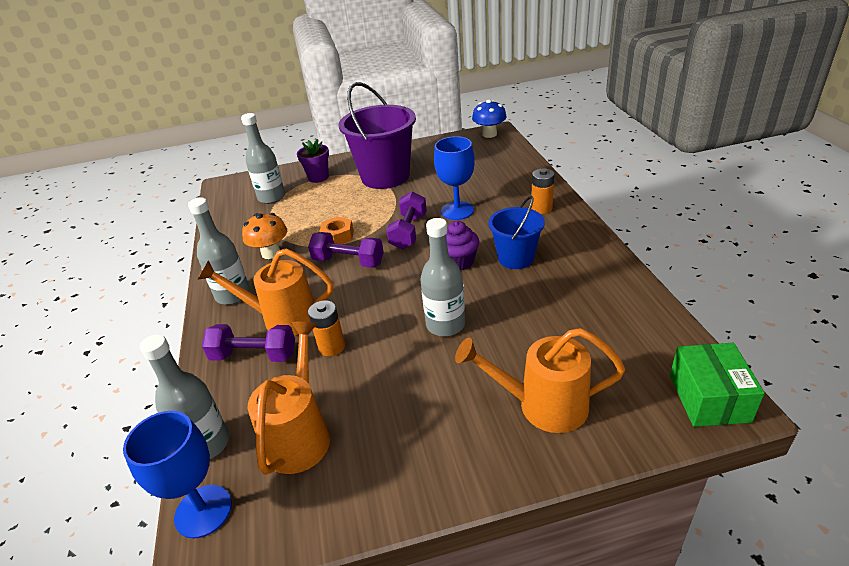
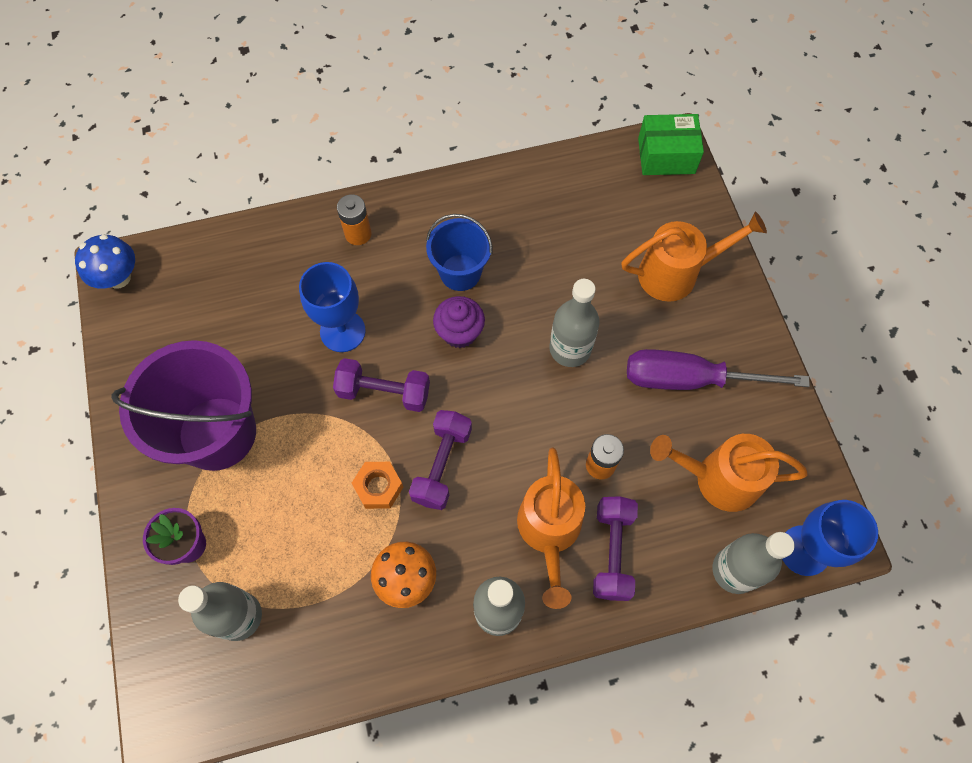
camera: 95 degrees left, 30 degrees up
orange watering can [455,328,625,433] -> orange watering can turned 105 degrees counterclockwise [622,211,767,302]
none -> purple screwdriver [627,349,810,390]

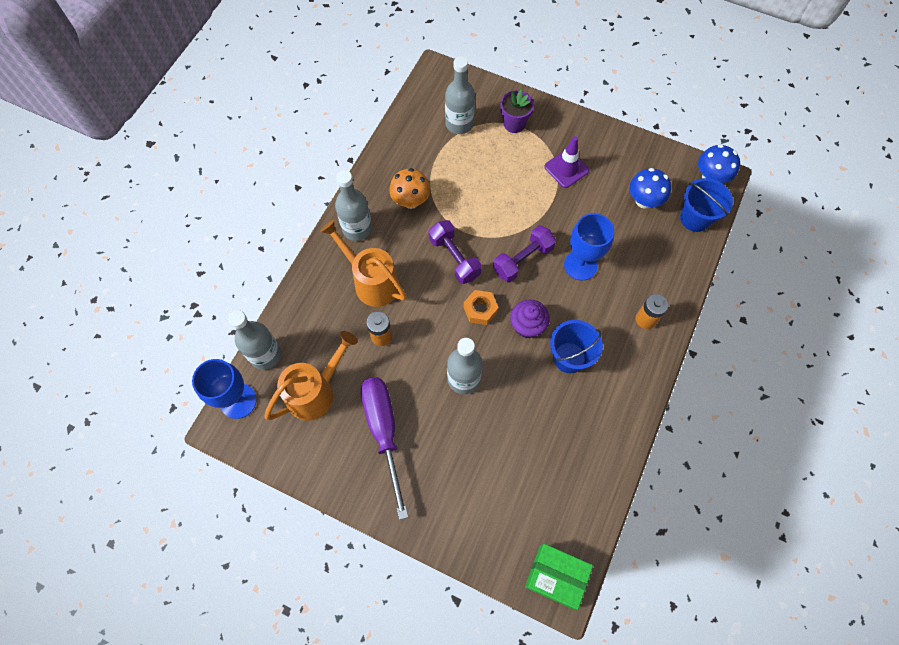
camera: 130 degrees right, 0 degrees up
purple bucket [111,340,256,471] -> purple traffic cone [544,136,589,188]
orange nut [352,462,403,509] -> orange nut moved to [464,290,499,325]
purple dumbbell [593,496,638,601] -> none
orange watering can [622,211,767,302] -> none
purple screwdriver [627,349,810,390] -> purple screwdriver turned 60 degrees counterclockwise [361,377,408,520]
green box [638,114,704,175] -> green box turned 75 degrees clockwise [525,544,593,610]
none -> blue mushroom [629,168,671,209]
none -> blue bucket [680,178,733,232]

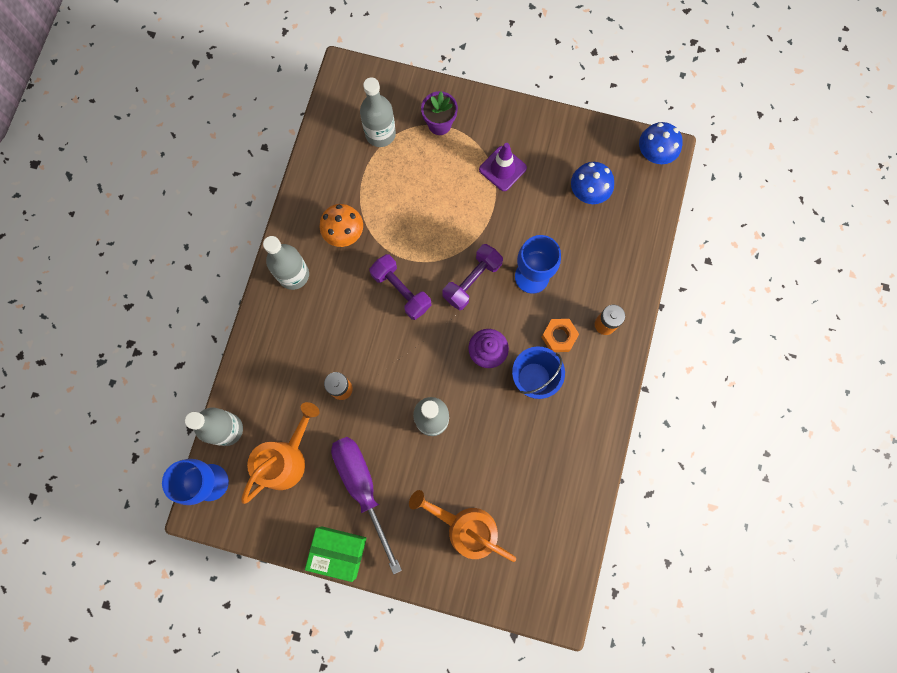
camera: 10 degrees left, 10 degrees up
orange watering can [320,220,407,307] -> orange watering can moved to [409,490,516,562]
orange nut [464,290,499,325] -> orange nut moved to [542,319,579,352]
green box [525,544,593,610] -> green box moved to [305,526,366,582]
blue bucket [680,178,733,232] -> none

